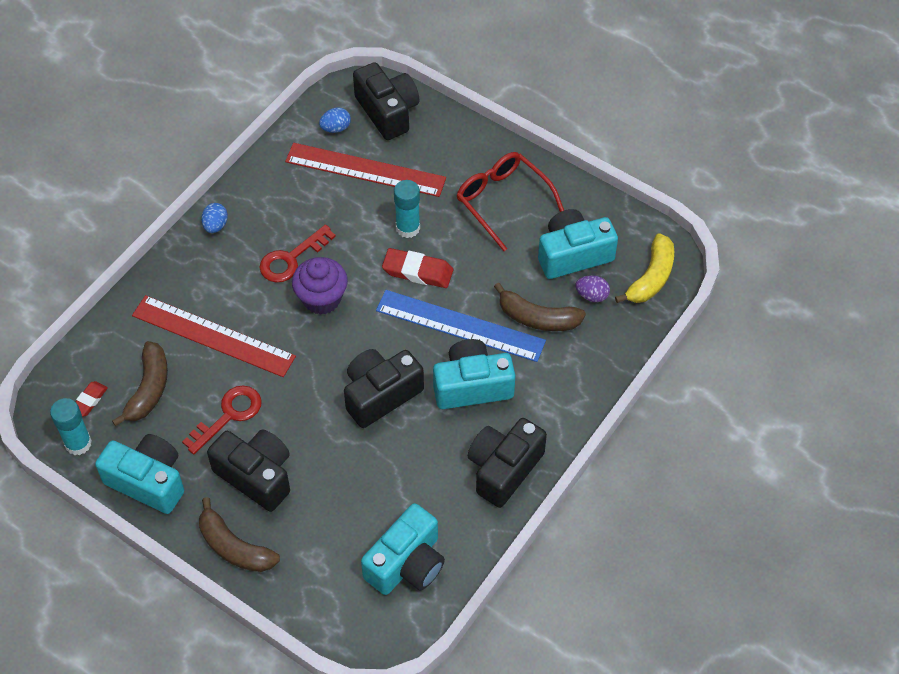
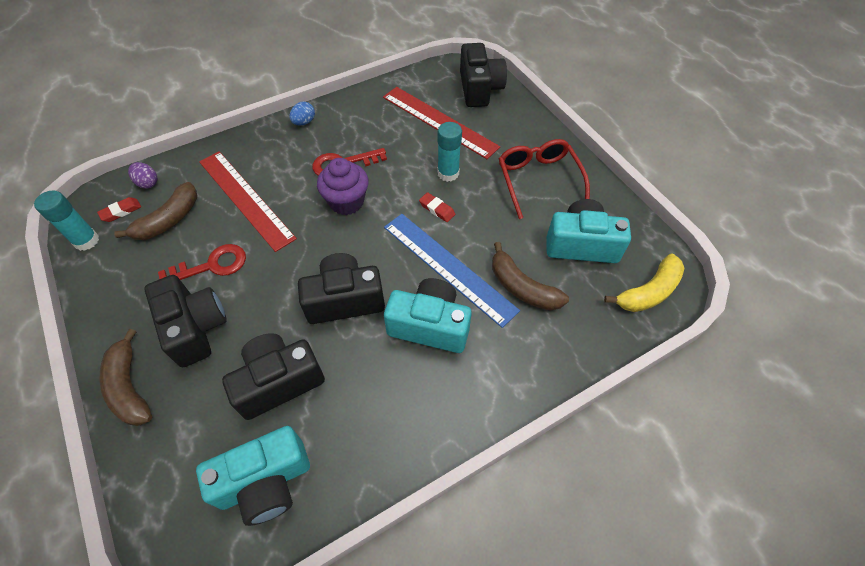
camera: 25 degrees right, 0 degrees up
turquoise camera [95,434,184,514] -> none
blue egg [319,107,351,133] -> none
red eraser [382,248,453,288] -> red eraser [419,192,455,222], size x0.60
black camera [468,418,547,508] -> black camera moved to [222,333,325,420]
purple egg [575,275,610,302] -> purple egg moved to [128,162,157,189]

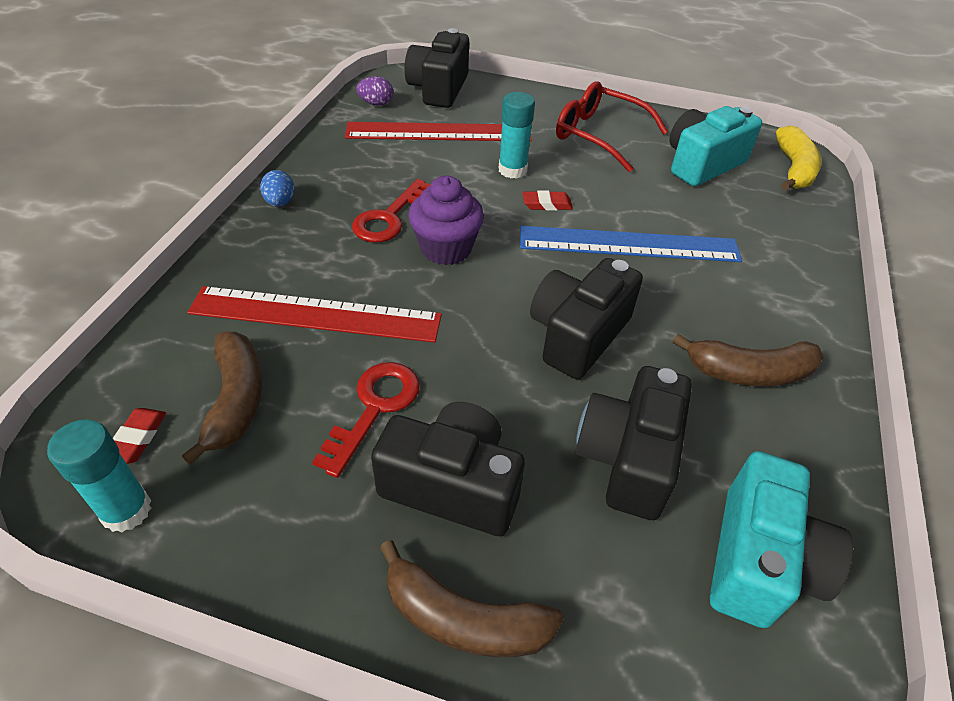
camera: 45 degrees left, 10 degrees down
purple egg [128,162,157,189] -> purple egg moved to [356,76,393,106]
turquoise camera [384,278,472,353] -> none
black camera [460,43,507,107] -> black camera turned 120 degrees counterclockwise [404,28,469,108]
brown banana [492,242,569,311] -> brown banana moved to [673,334,824,386]

